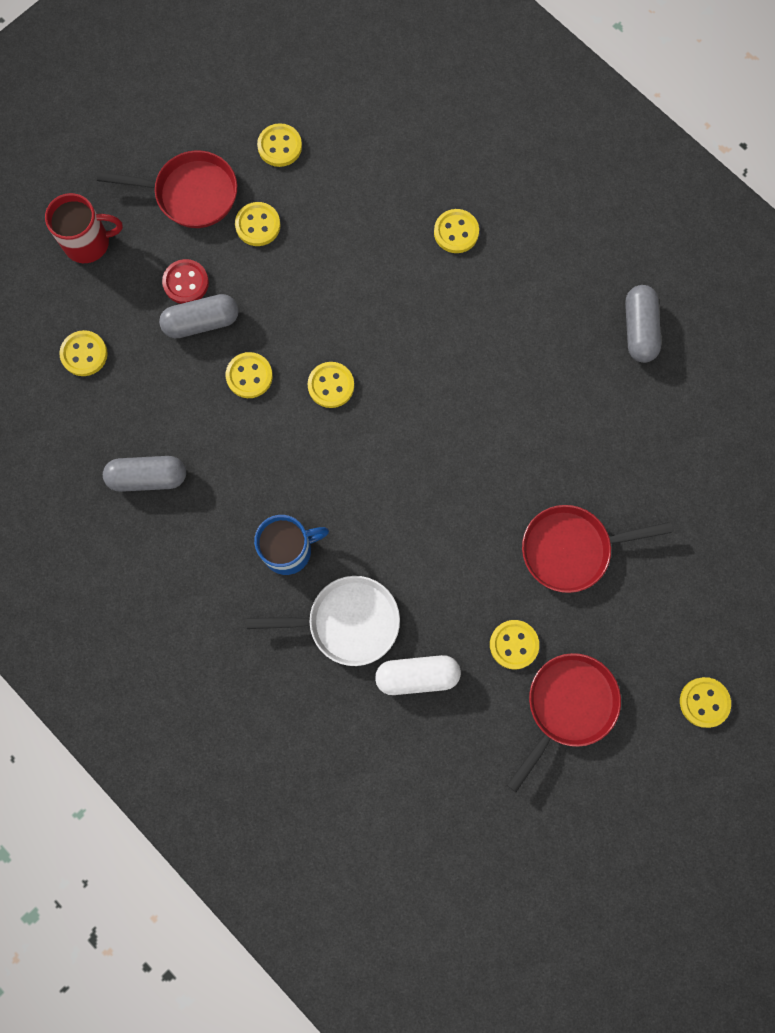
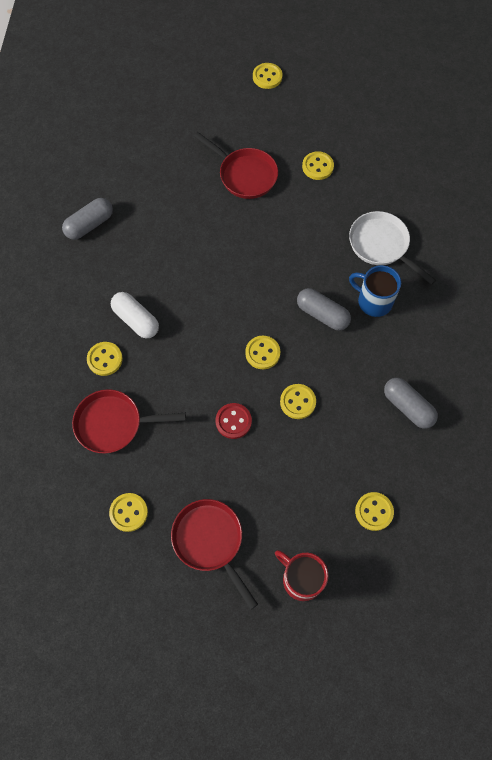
camera: 130 degrees left, 10 degrees down
grey capsule [159,294,239,338] -> grey capsule moved to [297,288,351,330]
red button [162,259,209,304] -> red button moved to [216,403,252,439]
yellow button [235,202,281,246] -> none
white capsule [375,655,461,695] -> white capsule moved to [111,292,159,339]
red pan [507,653,621,792] -> red pan moved to [72,389,186,453]

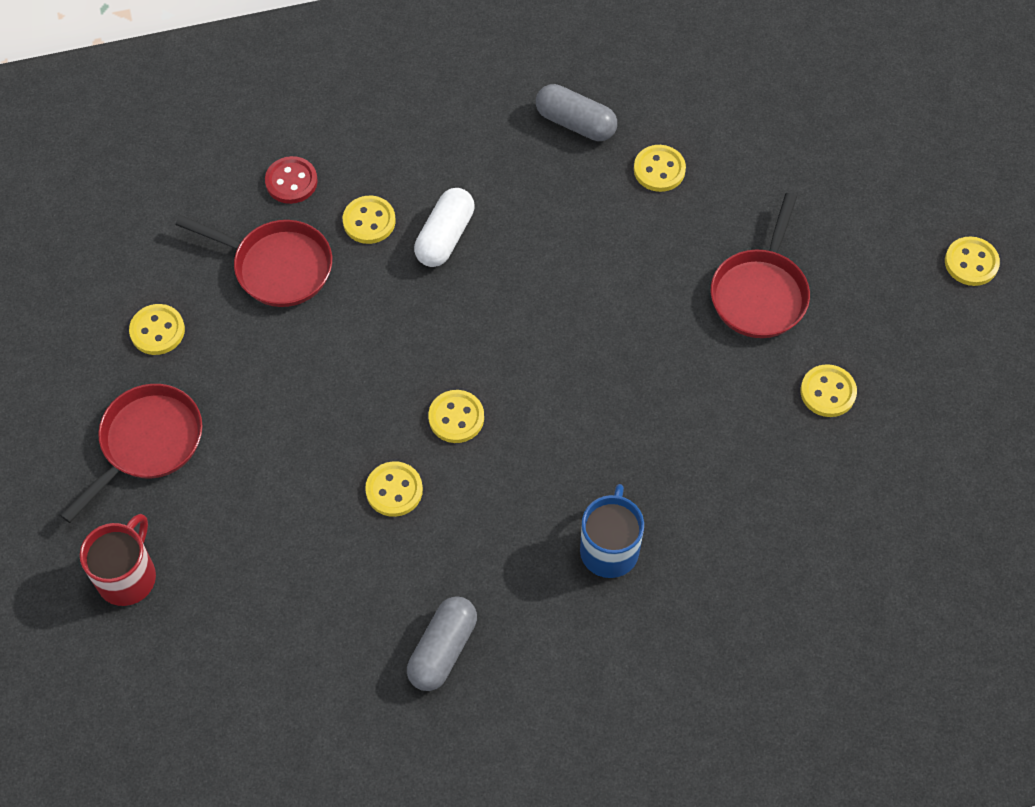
camera: 70 degrees right, 5 degrees down
red pan [72,389,186,453] -> red pan turned 135 degrees clockwise [176,215,332,307]
red button [216,403,252,439] -> red button moved to [265,156,318,204]
grey capsule [297,288,351,330] -> none
white pan [349,211,436,285] -> none
yellow button [355,492,394,531] -> yellow button moved to [634,145,686,192]

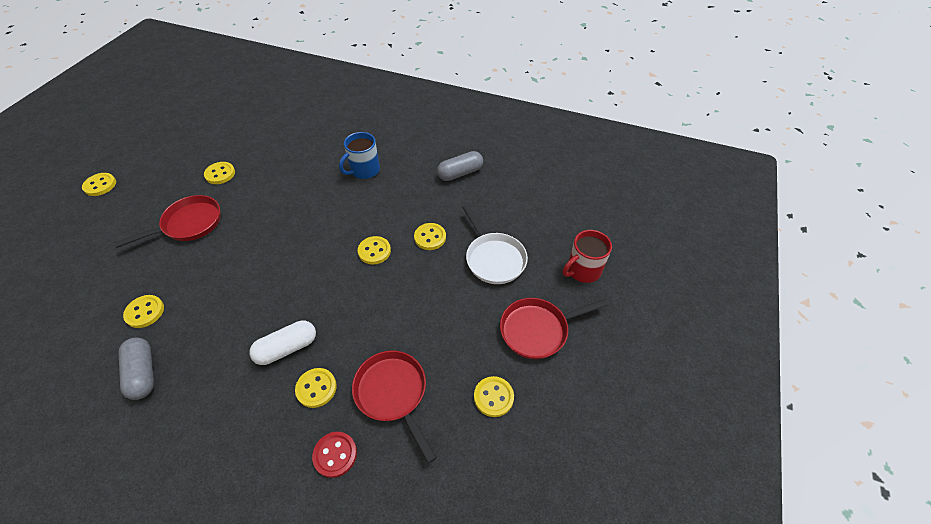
camera: 145 degrees left, 10 degrees down
none -> white pan [462,204,528,284]

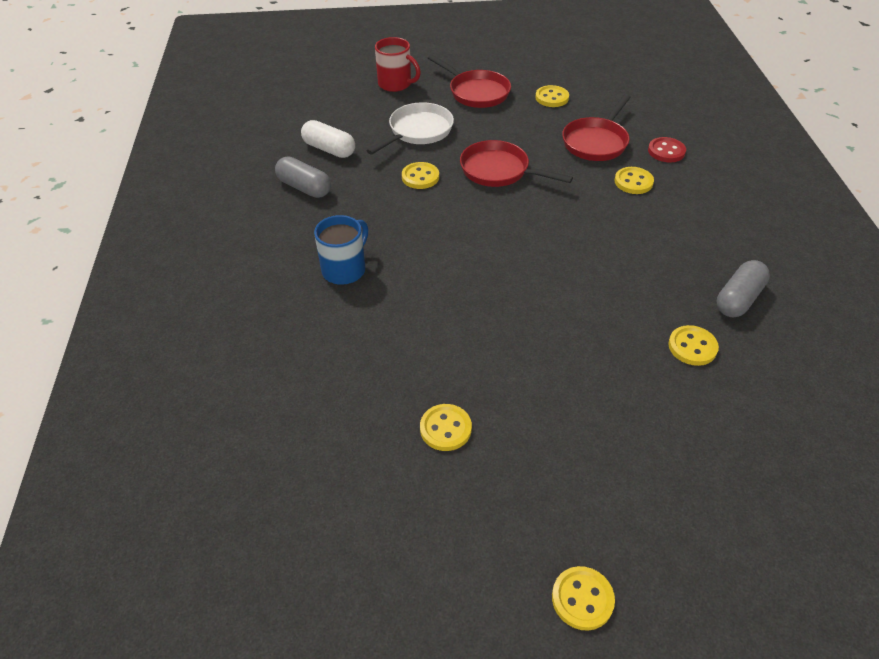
camera: 115 degrees left, 5 degrees down
red pan [114,195,221,248] -> red pan moved to [460,140,573,187]
white capsule [249,321,316,365] -> white capsule moved to [301,120,355,158]
blue mug [339,132,380,179] -> blue mug turned 75 degrees counterclockwise [314,215,368,285]
yellow button [358,236,391,265] -> none

